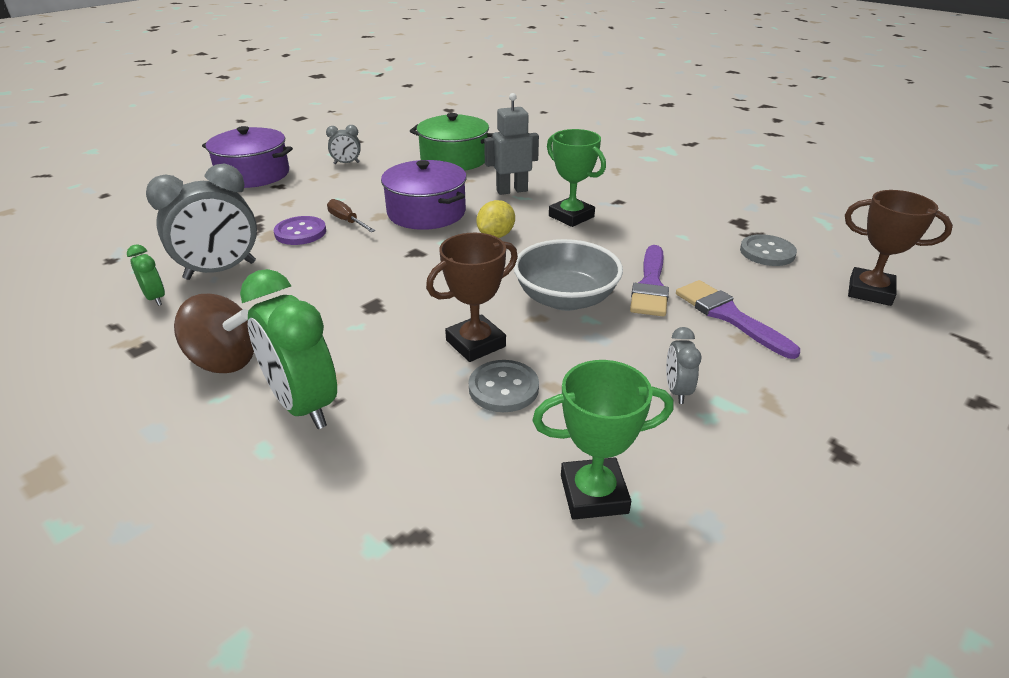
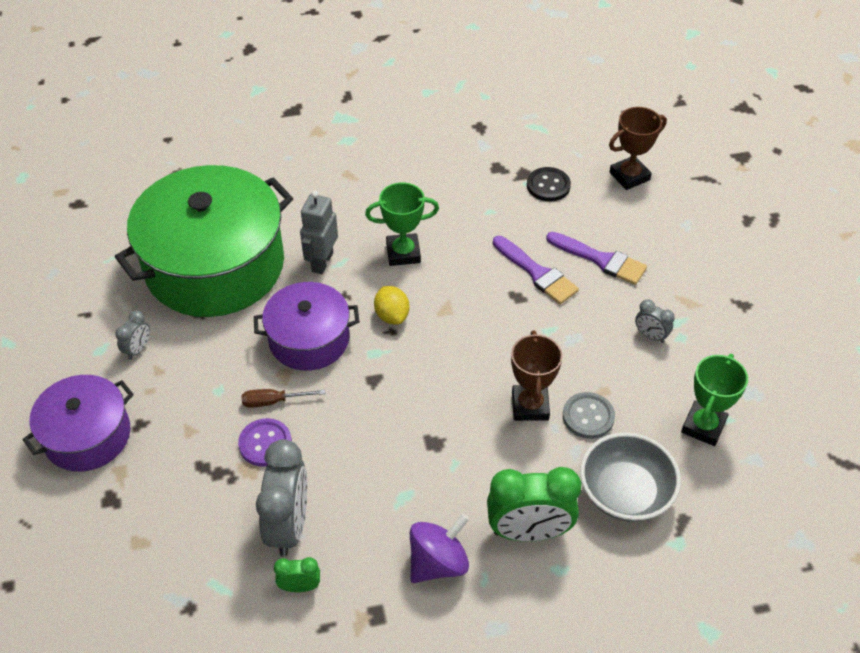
camera: 55 degrees left, 15 degrees up
brown spinning top [174,294,254,373] -> purple spinning top [410,513,469,583]
green pot [410,113,493,171] -> green pot [115,165,293,317], size x1.82
grey bowl [514,239,623,311] -> grey bowl moved to [580,432,681,522]
purple brush [676,280,800,359] -> purple brush turned 150 degrees counterclockwise [546,232,647,285]
grey button [740,234,797,266] -> black button [527,167,571,202]

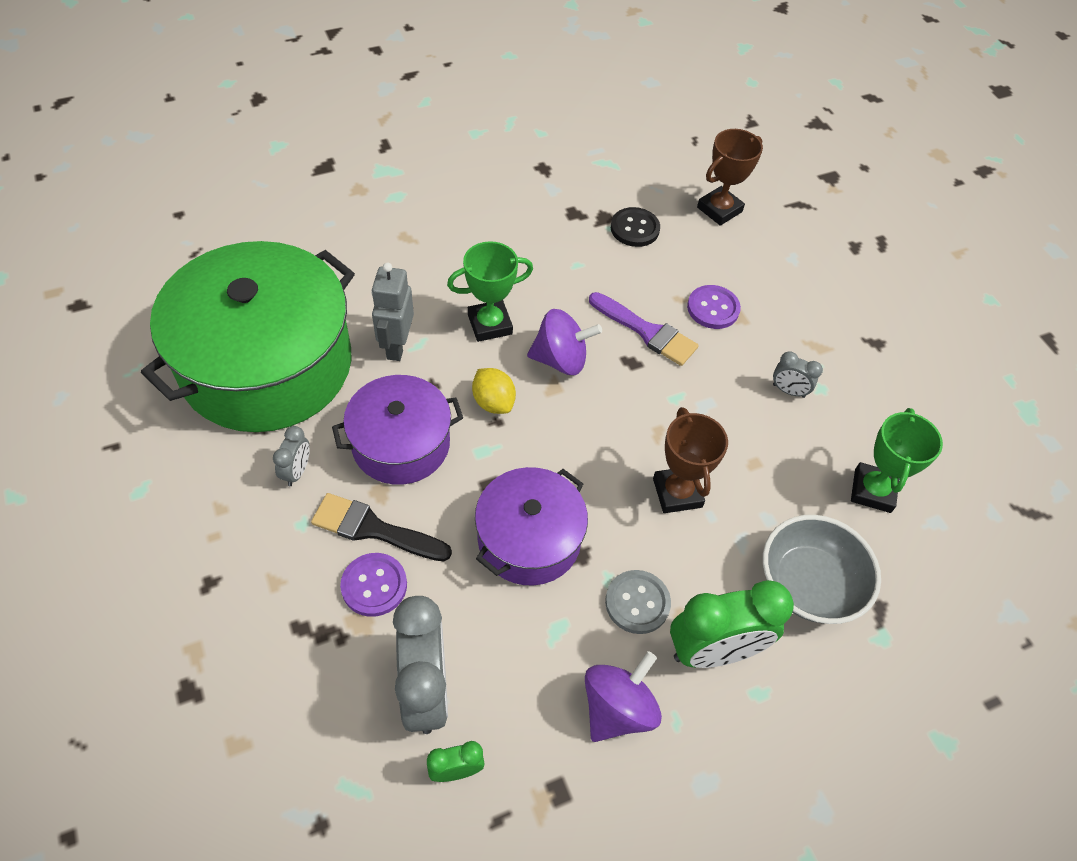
camera: 15 degrees left, 5 degrees up
purple pot [22,375,134,472] -> purple pot moved to [475,467,588,585]
grey clock [115,310,150,360] -> grey clock moved to [273,426,310,486]
brown screwdriver [242,389,325,408] -> black brush [311,493,452,561]
purple brush [546,232,647,285] -> purple button [687,285,741,329]
grey button [563,392,615,439] -> grey button moved to [605,570,671,634]
none -> purple spinning top [527,309,602,375]

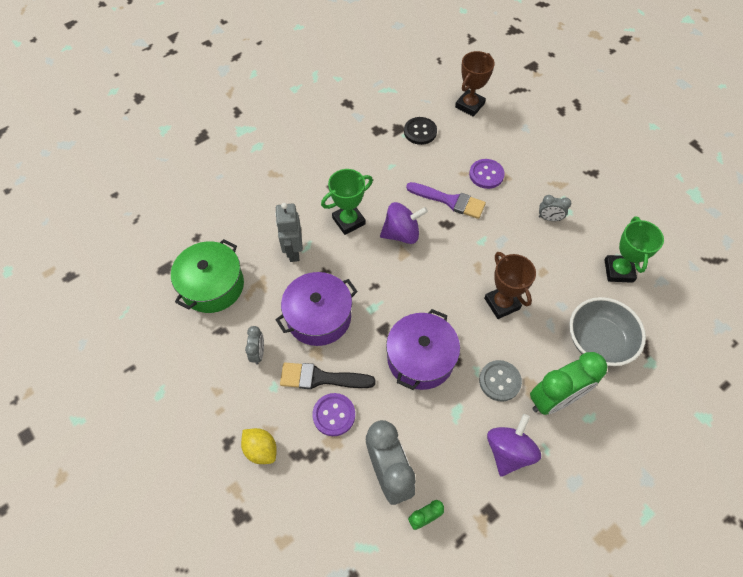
camera: 10 degrees left, 5 degrees up
green pot [141,241,355,432] -> green pot [171,239,244,313], size x0.55
yellow lemon [472,368,516,414] -> yellow lemon moved to [241,428,277,464]

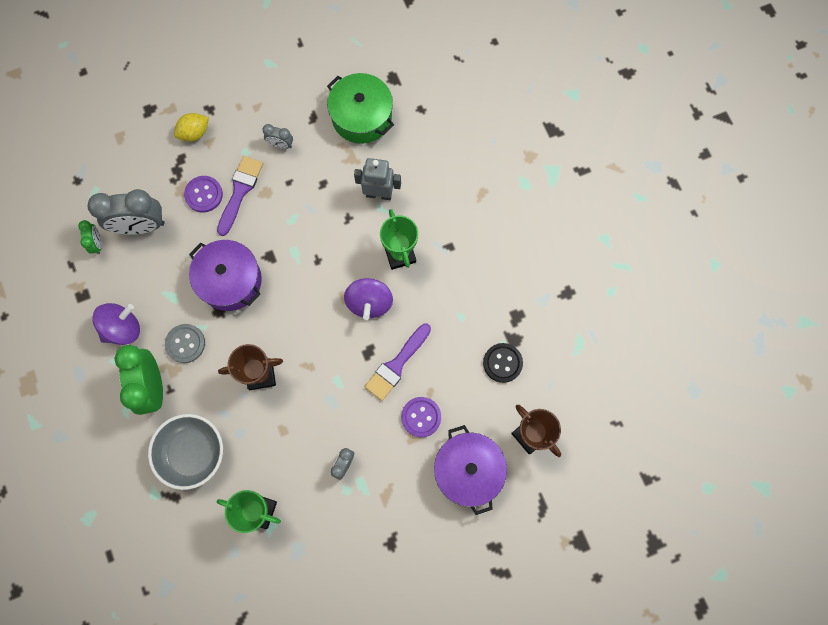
camera: 105 degrees right, 15 degrees up
purple pot [275,272,358,346] -> purple pot moved to [434,425,507,515]
black brush [280,363,376,389] -> purple brush [217,156,263,236]
purple spinning top [487,414,541,477] -> purple spinning top turned 75 degrees counterclockwise [92,303,140,345]

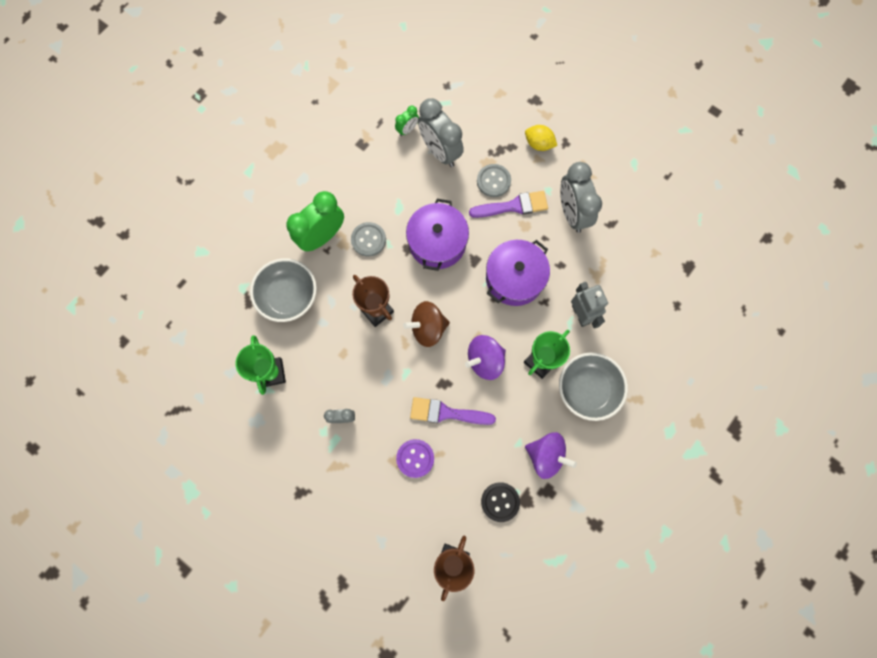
camera: 60 degrees right, 0 degrees up
purple spinning top [92,303,140,345] -> purple spinning top moved to [525,432,577,479]
purple button [184,176,223,213] -> grey button [477,164,511,197]
grey clock [262,124,293,149] -> grey clock [560,162,602,233], size x2.06
green pot [327,73,394,144] -> none
purple pot [434,425,507,515] -> purple pot moved to [486,240,550,306]
none -> brown spinning top [403,301,450,347]
none -> grey bowl [559,352,628,421]

